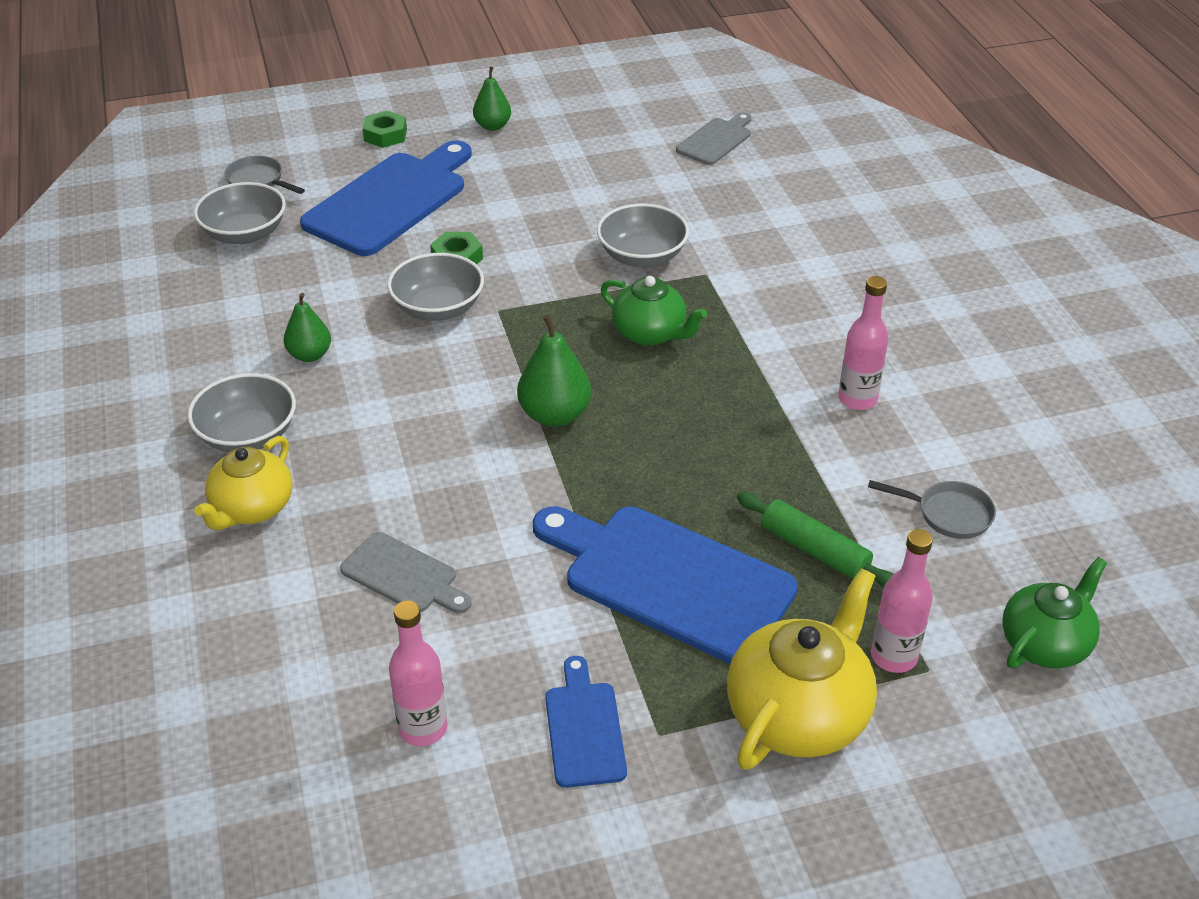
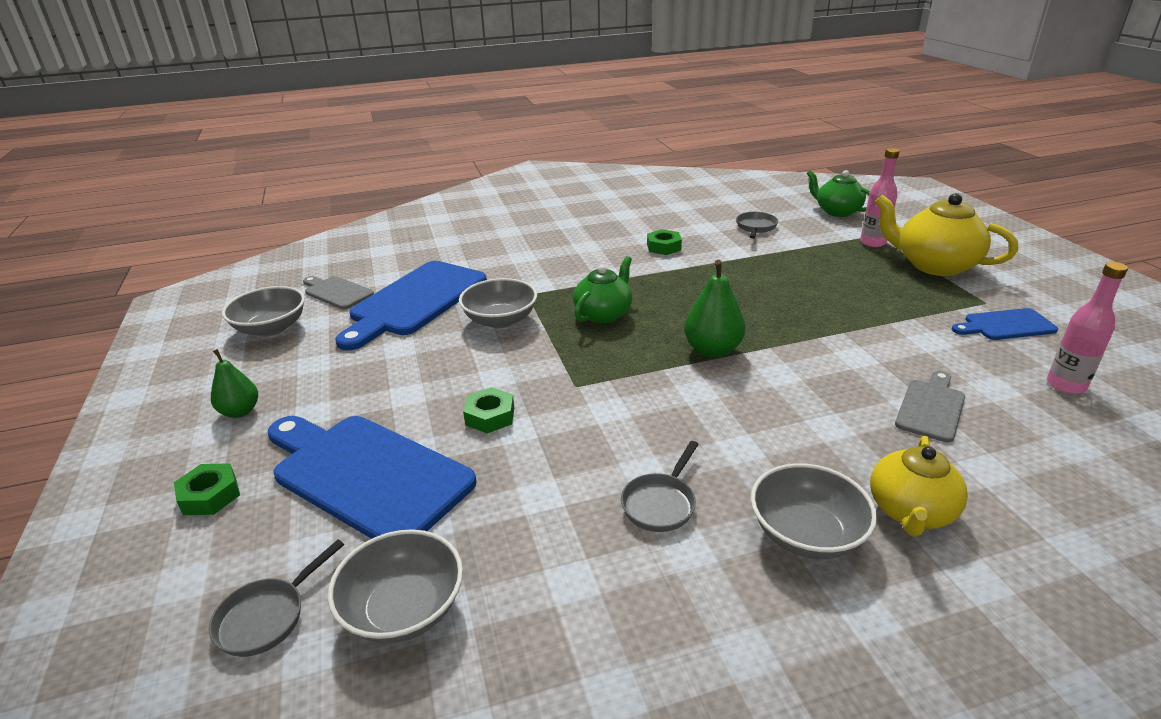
camera: 90 degrees left, 10 degrees down
yellow teapot [194,436,292,530] -> yellow teapot turned 90 degrees clockwise [870,436,968,537]
green pear [284,293,331,362] -> grey pan [621,441,699,532]
grey bowl [387,253,484,321] -> grey bowl moved to [222,286,305,336]
blue cutting board [533,506,798,664] -> blue cutting board moved to [335,261,487,350]
green rolling pin [737,492,894,588] -> none
pink bottle [838,276,888,410] -> green nut [647,229,682,255]

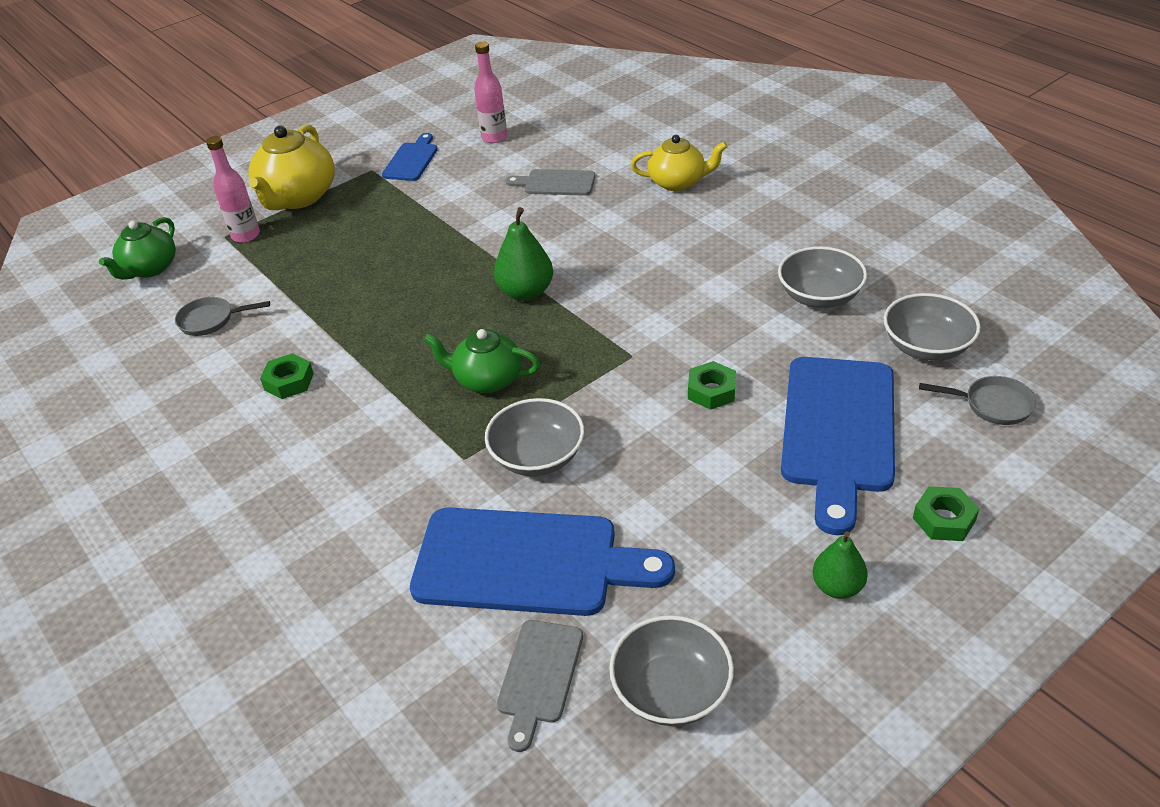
camera: 110 degrees left, 10 degrees up
grey pan [621,441,699,532] -> none
grey bowl [751,463,877,559] -> grey bowl moved to [778,246,867,308]
blue cutting board [952,308,1058,340] -> blue cutting board turned 135 degrees counterclockwise [382,133,438,181]

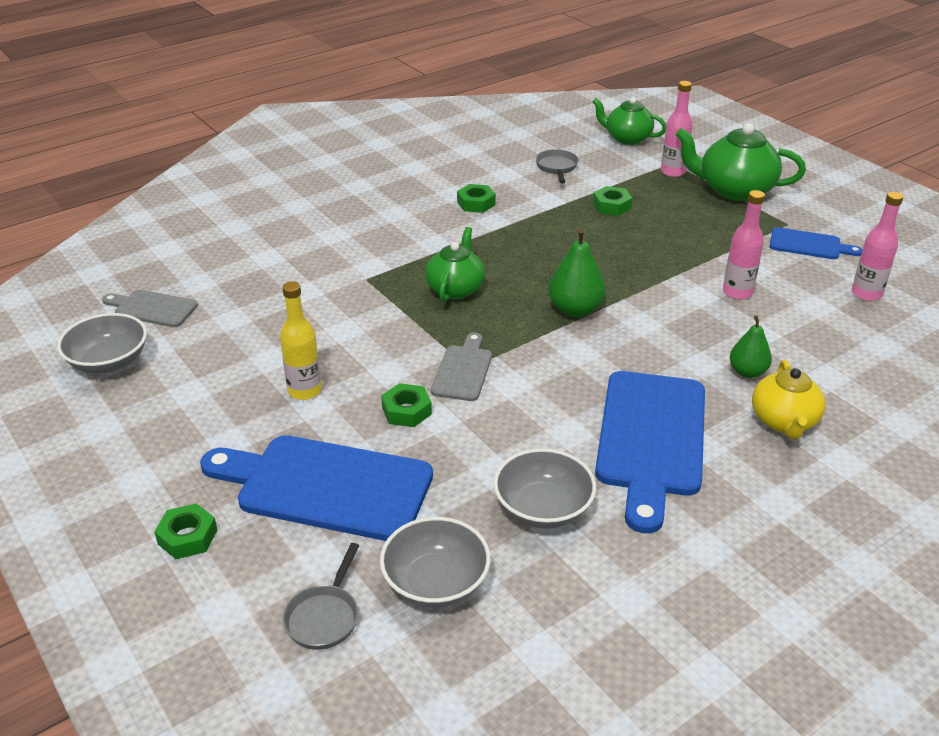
camera: 90 degrees right, 5 degrees down
yellow teapot [248,124,335,210] -> green teapot [675,123,806,201]
blue cutting board [410,508,675,616] -> blue cutting board moved to [595,371,705,533]
grey bowl [485,398,584,476] -> none
grey cutting board [506,169,596,195] -> grey cutting board moved to [431,333,492,401]
green pear [813,531,868,599] -> green pear moved to [730,315,772,378]
none -> yellow bottle [280,281,322,400]
none -> green nut [593,186,632,216]
none -> pink bottle [723,190,765,299]

